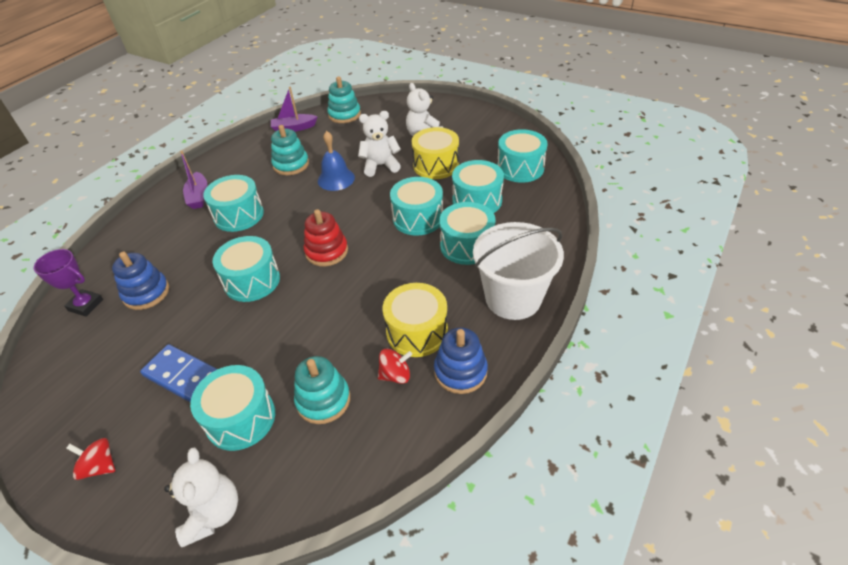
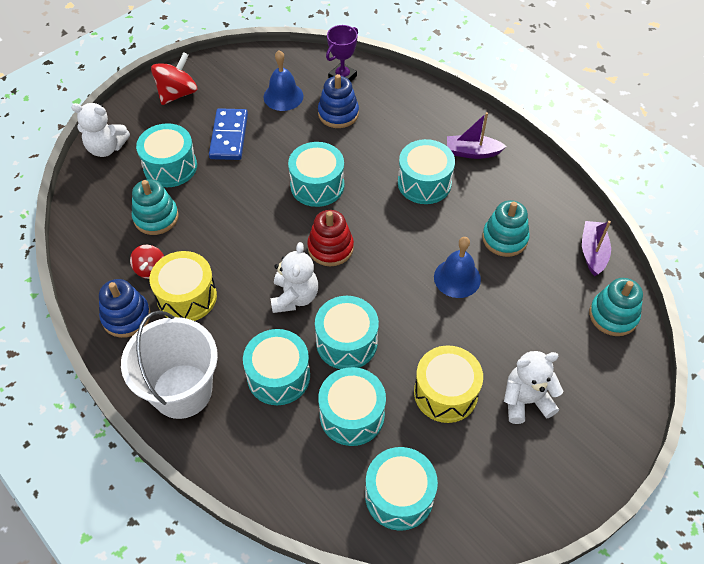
camera: 105 degrees right, 10 degrees up
red spinning top [66,438,115,480] -> red spinning top [151,52,197,105], size x1.61
blue domino [140,344,217,403] -> blue domino turned 45 degrees counterclockwise [209,108,248,160]
white teddy bear [358,111,401,177] -> white teddy bear moved to [271,242,318,313]
none -> blue bell [264,50,303,111]

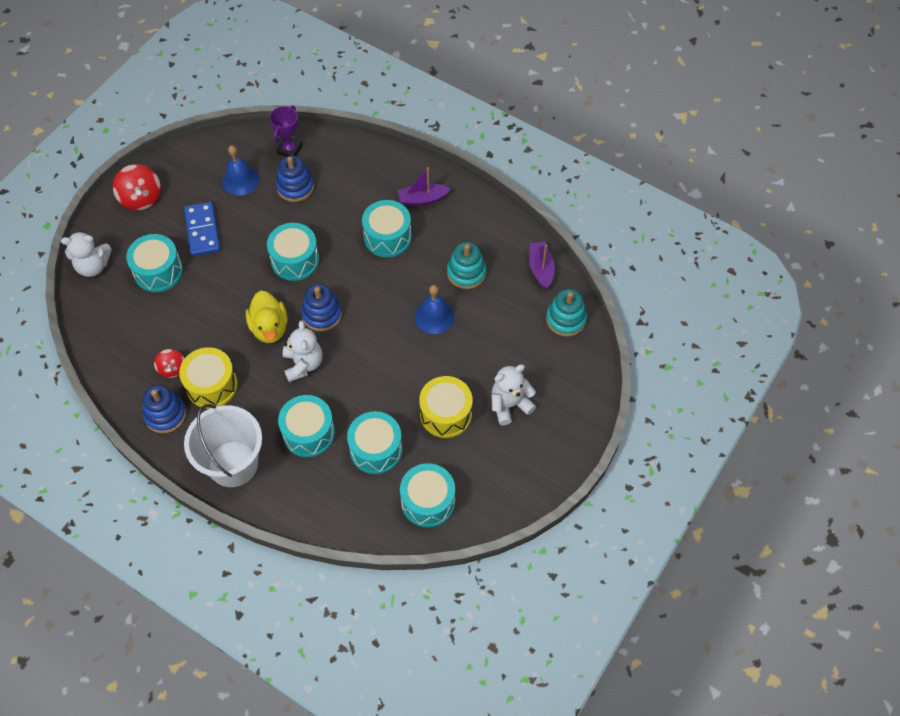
camera: 15 degrees left, 5 degrees up
turquoise stacking toy [132,179,179,235] -> none
red spinning top [151,52,197,105] -> red spinning top turned 135 degrees clockwise [113,164,161,210]
red stacking toy [307,210,354,266] -> blue stacking toy [301,284,342,332]
turquoise drum [315,296,379,369] -> none
none -> yellow duck [246,291,288,343]

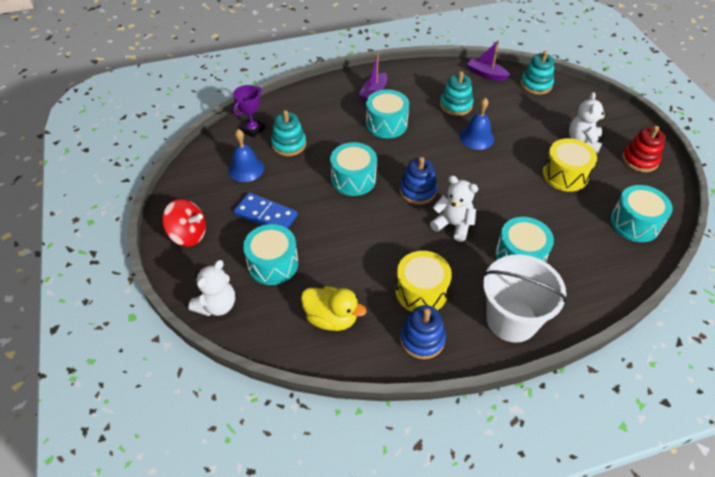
camera: 50 degrees left, 10 degrees down
red spinning top [154,349,185,378] -> none
yellow duck [246,291,288,343] -> yellow duck moved to [301,286,367,331]
purple trophy [269,106,302,157] -> purple trophy turned 60 degrees clockwise [233,85,265,138]
blue stacking toy [276,156,314,202] -> turquoise stacking toy [271,110,306,156]
turquoise drum [347,411,403,474] -> none
none -> red stacking toy [622,126,665,172]

